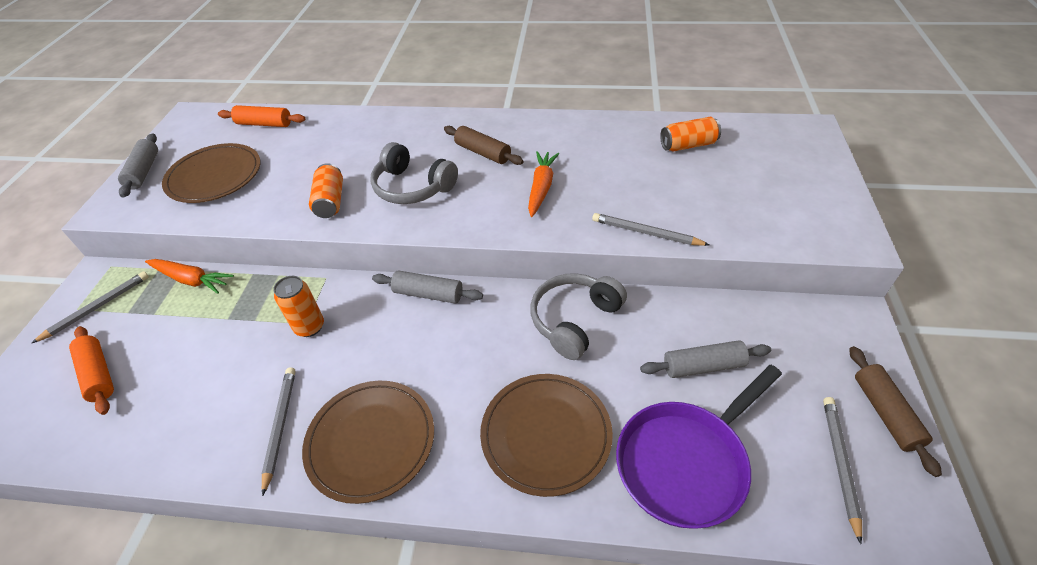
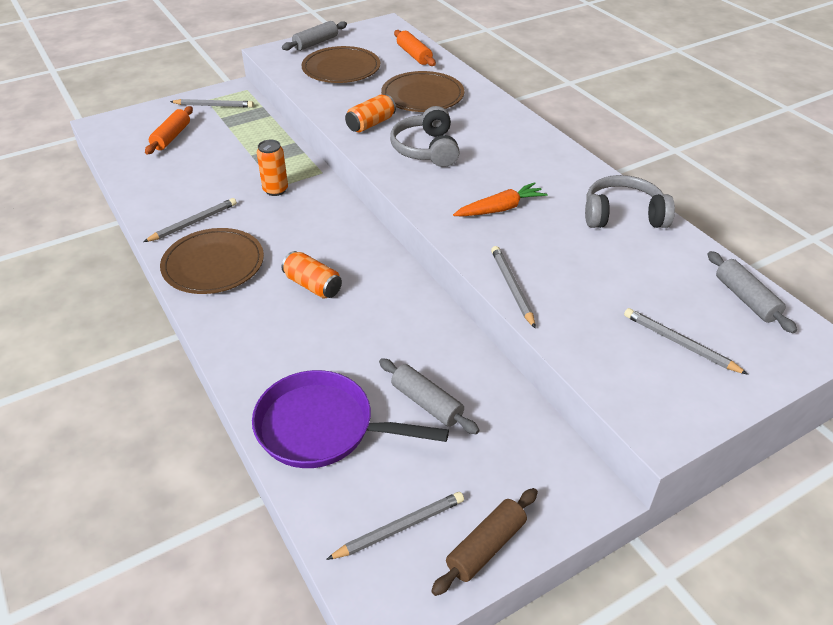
camera: 50 degrees right, 5 degrees down
orange carrot [145,259,234,294] -> none
grey rolling pin [372,270,483,304] -> grey rolling pin moved to [707,251,797,333]
brown rolling pin [444,126,524,165] -> none
brown plate [480,374,613,497] -> brown plate moved to [381,71,464,112]
grey headphones [530,273,627,360] -> grey headphones moved to [585,175,675,228]
orange can [660,117,721,151] -> orange can moved to [282,251,342,299]
none -> grey pencil [624,308,748,375]

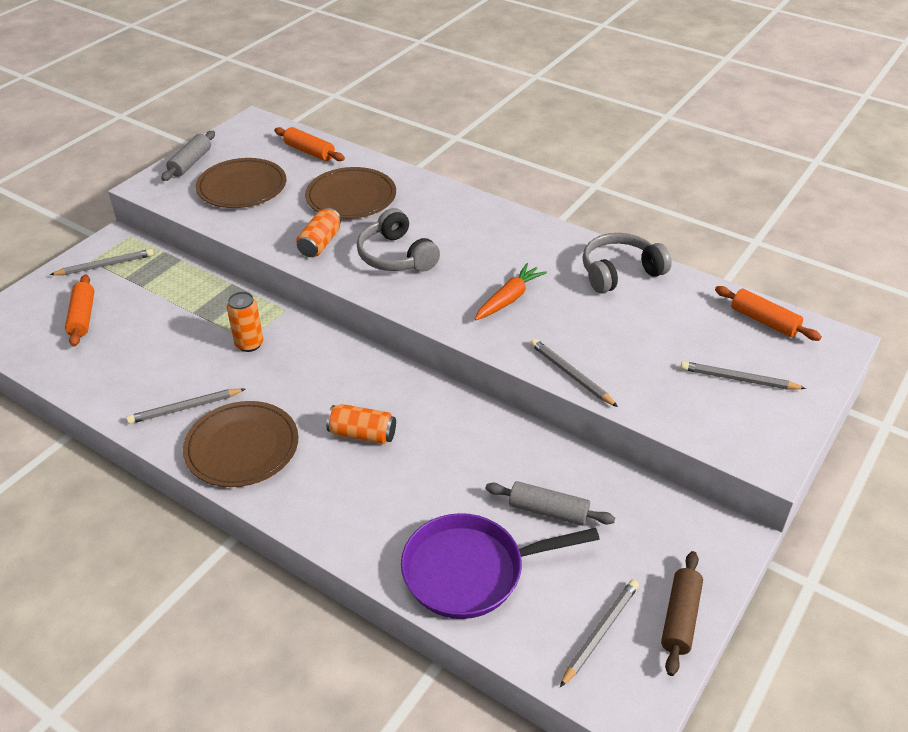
camera: 25 degrees left, 0 degrees up
grey pencil [144,198,237,242] -> grey pencil turned 135 degrees counterclockwise [126,388,245,424]
grey rolling pin [707,251,797,333] -> orange rolling pin [715,286,822,341]

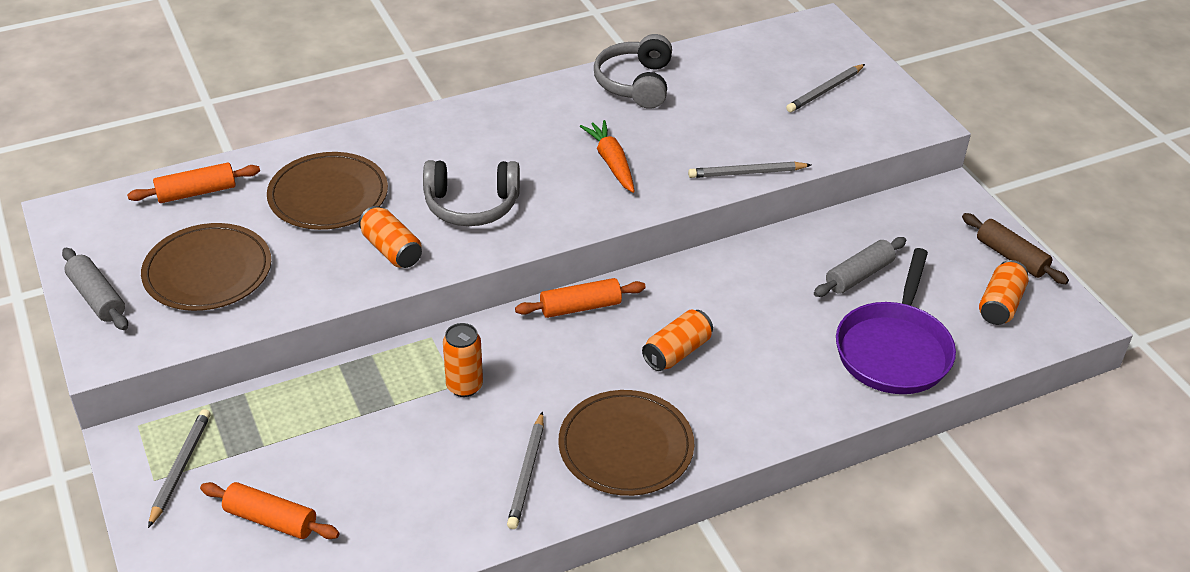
camera: 60 degrees left, 0 degrees up
grey pencil [560,580,639,687] -> orange can [979,260,1028,325]
orange rolling pin [715,286,822,341] -> orange rolling pin moved to [515,278,646,318]

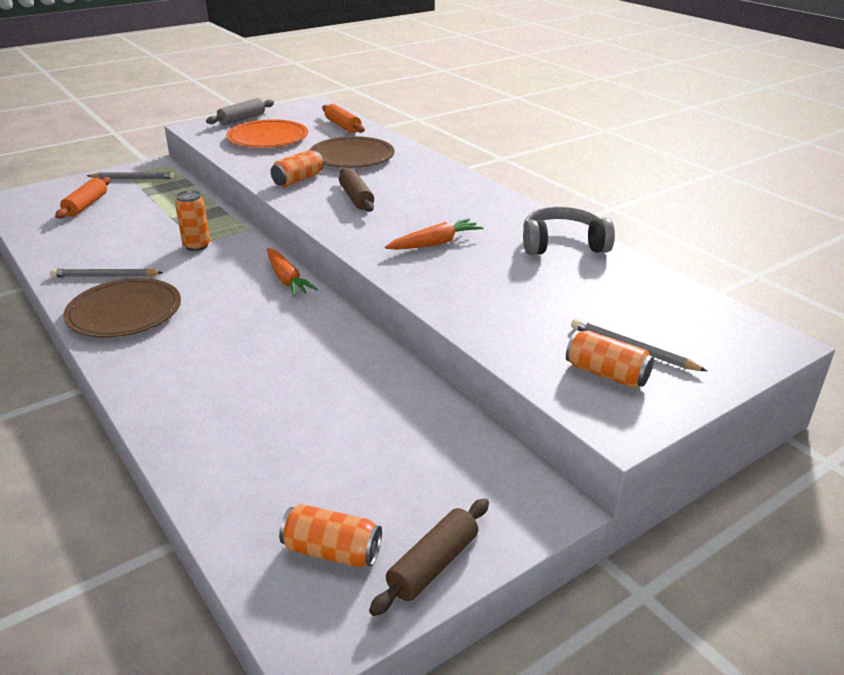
camera: 80 degrees right, 10 degrees down
brown plate [141,223,271,311] -> orange plate [226,119,308,148]
grey headphones [423,160,520,226] -> brown rolling pin [339,168,374,212]
orange rolling pin [515,278,646,318] -> orange carrot [267,248,318,297]
orange can [642,310,713,371] -> orange can moved to [566,330,654,388]
grey pencil [688,162,811,178] -> none
grey rolling pin [814,237,906,297] -> none
purple pan [836,248,956,394] -> none

